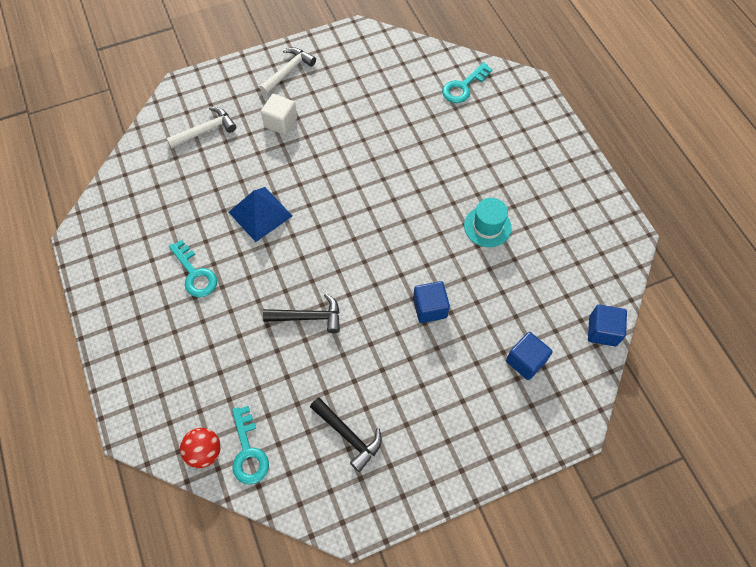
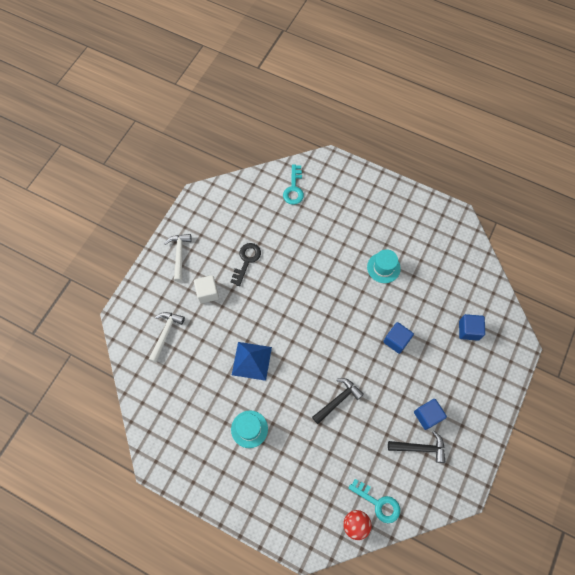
camera: 40 degrees left, 5 degrees up
turquoise key [169,240,217,297] -> turquoise hat [231,410,268,448]
blue cube [588,305,627,346] -> blue cube moved to [414,399,447,430]
none -> black key [231,243,261,286]

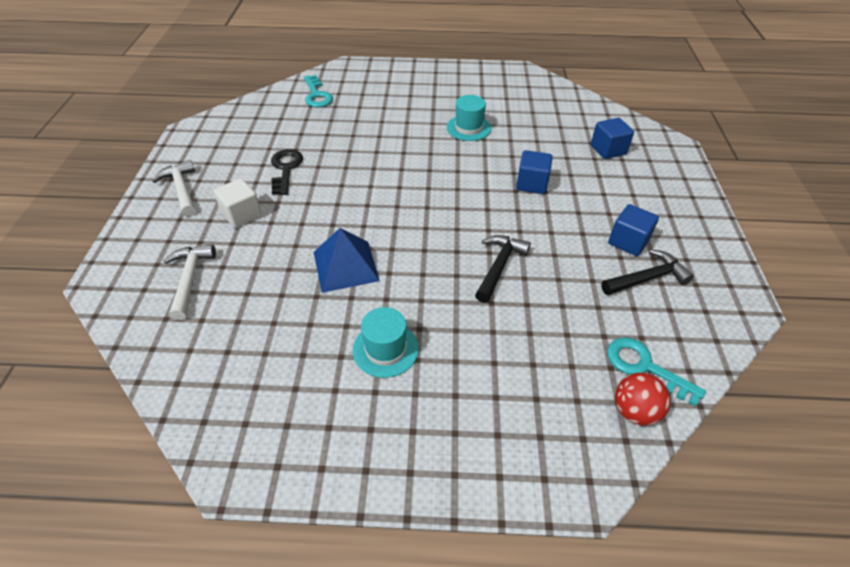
camera: 25 degrees left, 20 degrees down
turquoise key [348,479,400,523] -> turquoise key turned 150 degrees counterclockwise [607,337,706,407]

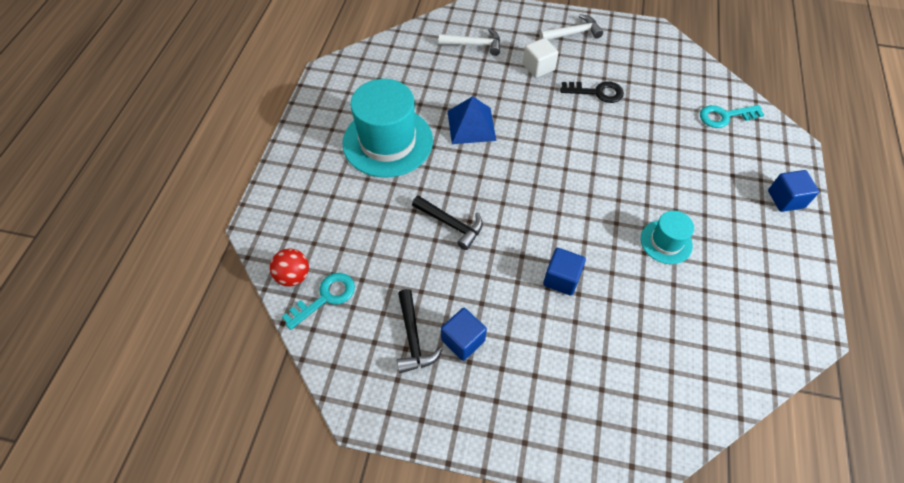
camera: 100 degrees right, 10 degrees up
turquoise hat [353,307,419,378] -> turquoise hat [342,79,433,178], size x1.97
blue cube [591,118,634,159] -> blue cube moved to [768,170,819,212]

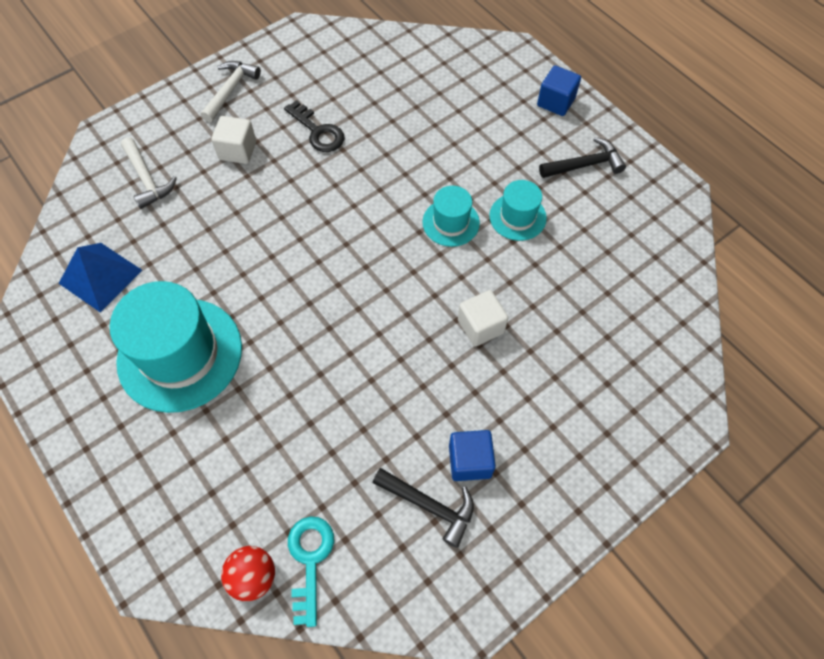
camera: 50 degrees left, 5 degrees up
black hammer [412,195,483,250] -> black hammer moved to [539,137,626,178]
white hammer [439,28,500,56] -> white hammer turned 105 degrees clockwise [121,137,177,209]
blue pyramid [447,96,496,144] -> blue pyramid moved to [59,243,142,313]
blue cube [543,248,586,296] -> white cube [458,290,508,347]
black key [560,81,624,103] -> black key turned 90 degrees clockwise [284,100,345,152]
turquoise key [700,105,764,128] -> none
none -> turquoise hat [422,186,480,247]

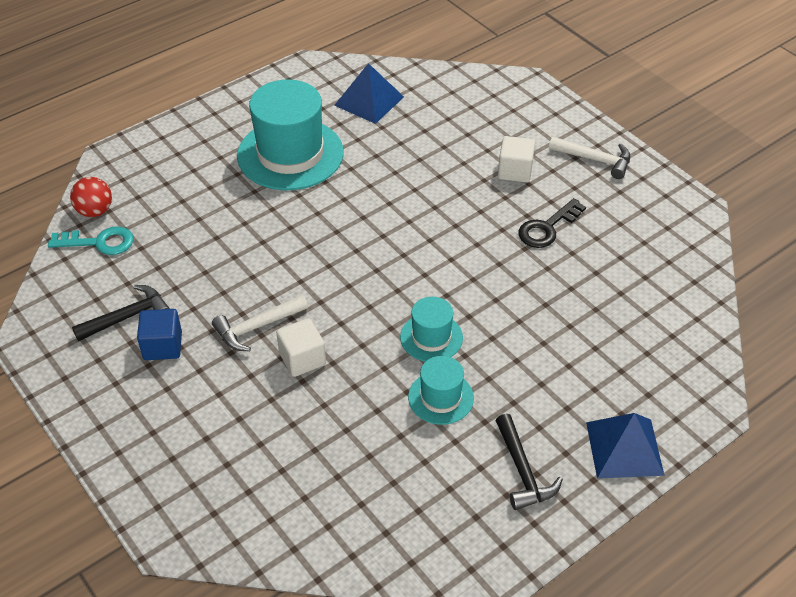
camera: 90 degrees right, 15 degrees down
white hammer [121,137,177,209] -> white hammer moved to [212,294,308,351]
black hammer [373,468,474,548] -> black hammer turned 150 degrees counterclockwise [72,285,170,341]
blue cube [537,65,581,116] -> blue pyramid [586,413,665,479]

